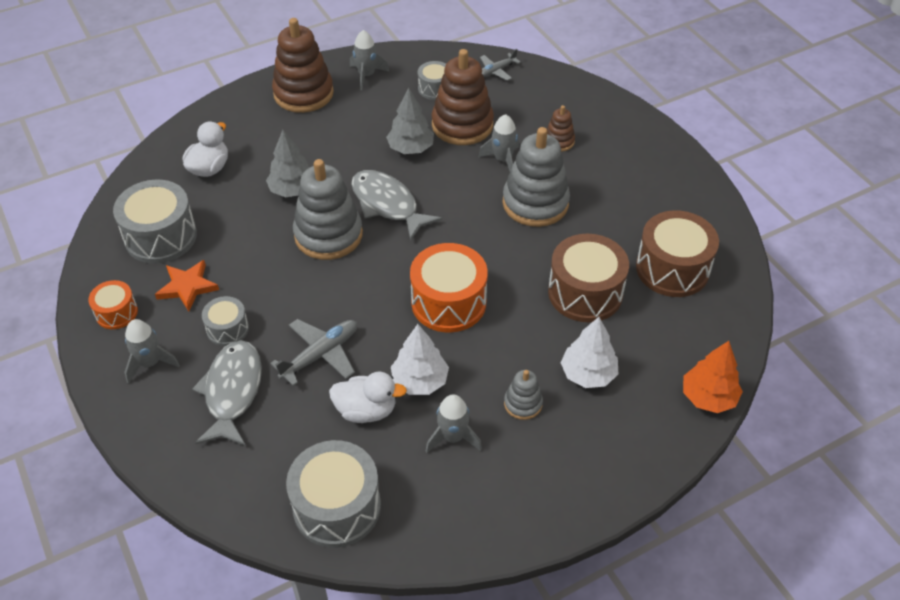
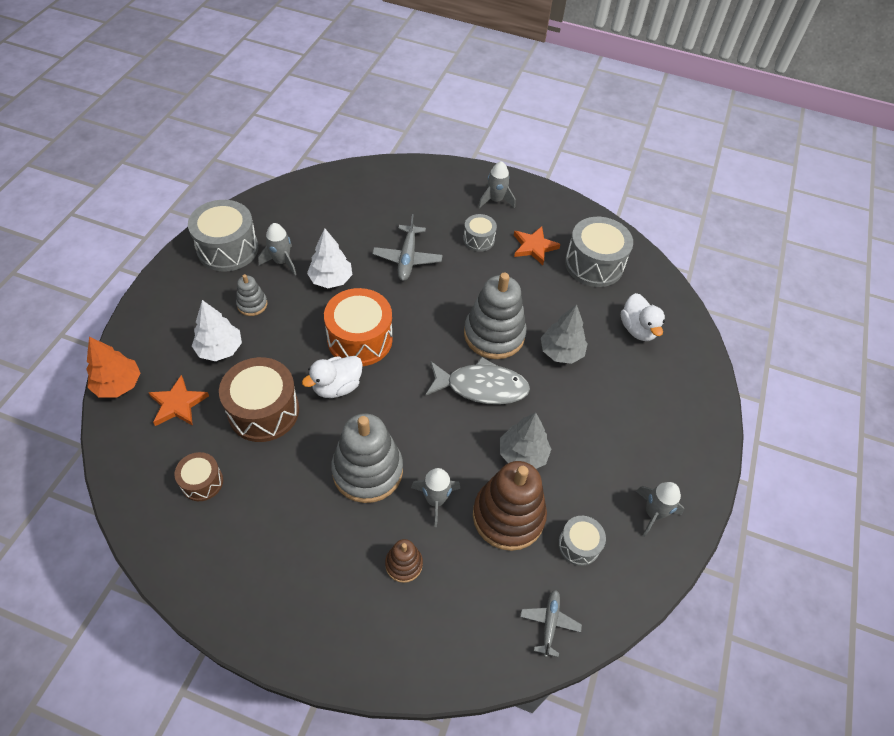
camera: 135 degrees right, 5 degrees up
orange drum [88,280,138,329] -> none
grey fish [192,340,262,446] -> none
brown stacking toy [272,18,334,113] -> none
grey drum [286,440,381,548] -> grey drum moved to [188,200,258,272]
white duck [329,372,407,423] -> white duck moved to [302,356,363,398]
brown drum [636,210,719,297] -> brown drum [174,452,223,501], size x0.55
none -> orange star [148,375,209,426]

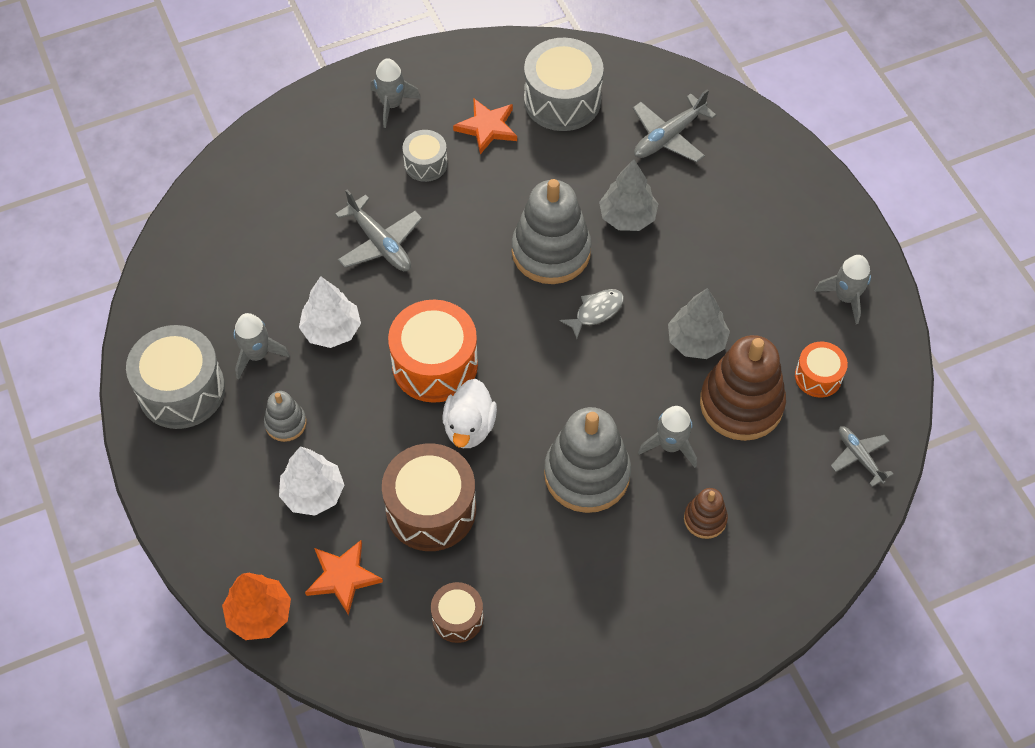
camera: 40 degrees left, 5 degrees up
grey fish [425,357,530,405] -> grey fish [559,289,624,339], size x0.54
grey drum [558,516,606,566] -> orange drum [795,342,848,398]
white duck [621,293,665,341] -> grey plane [633,89,716,162]

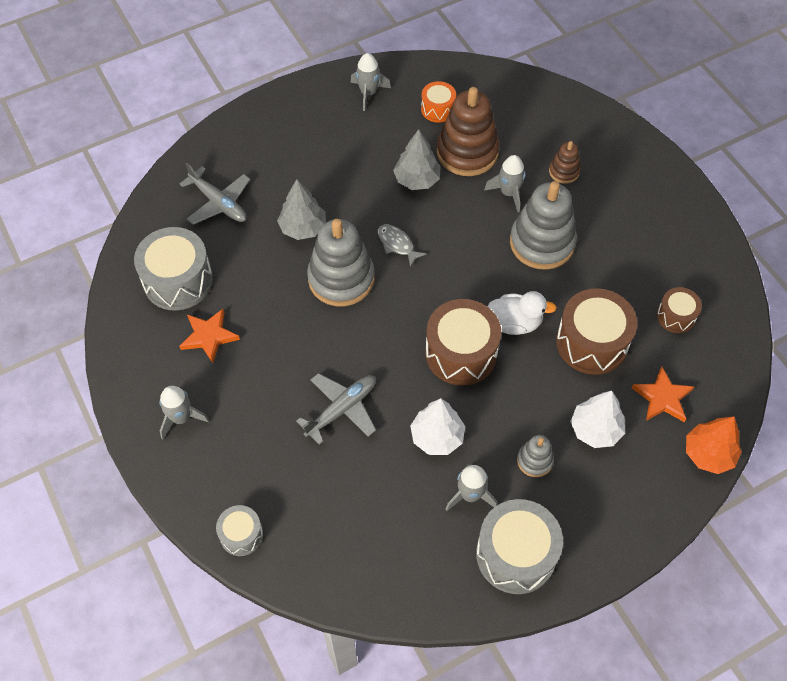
camera: 95 degrees left, 0 degrees up
orange drum [388,300,478,403] -> brown drum [425,299,501,385]
grey drum [402,130,448,182] -> grey drum moved to [216,505,263,556]
grey plane [831,426,893,487] -> none

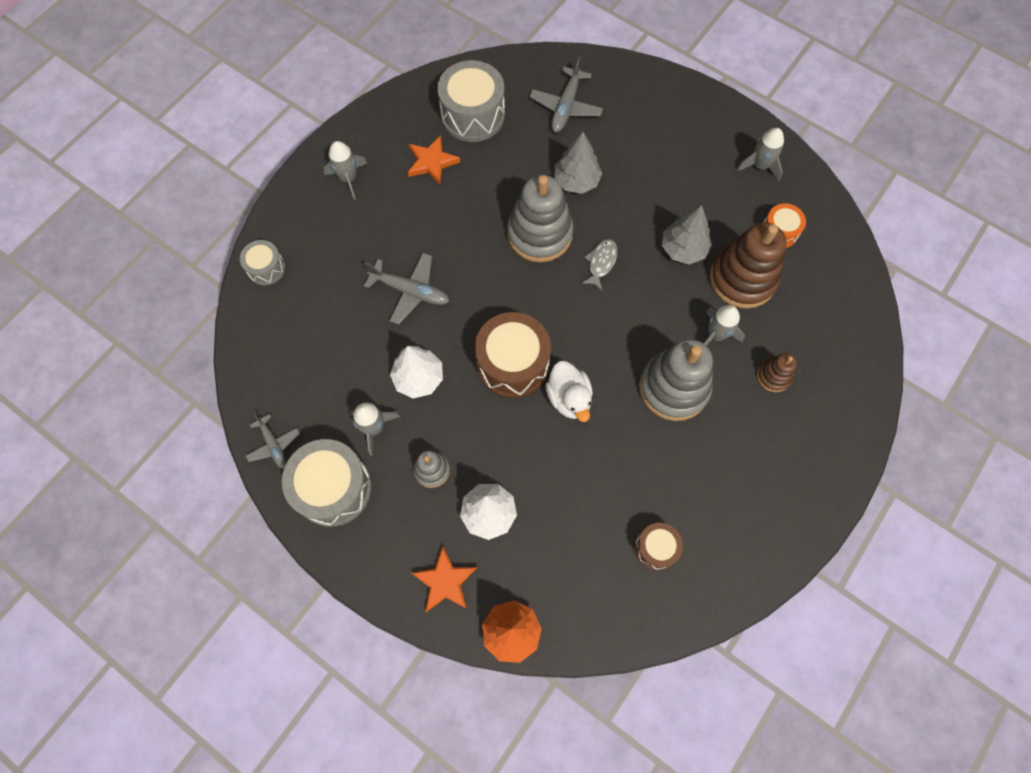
camera: 65 degrees right, 10 degrees up
brown drum [556,288,637,375] -> none
orange star [632,367,694,422] -> orange star moved to [412,546,477,612]
none -> grey plane [246,414,300,469]

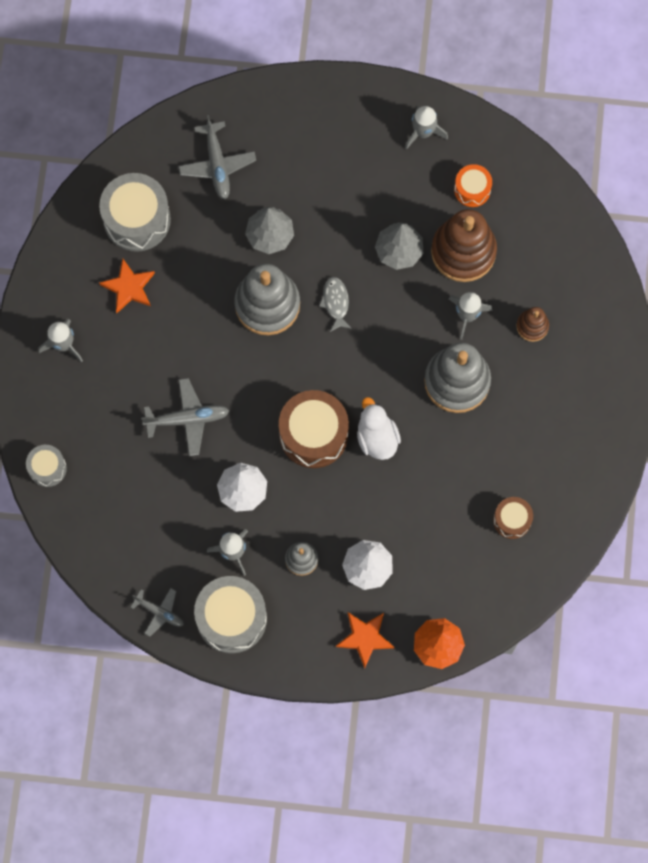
camera: 30 degrees left, 5 degrees up
white duck [545,361,593,422] -> white duck turned 150 degrees counterclockwise [357,397,401,460]

